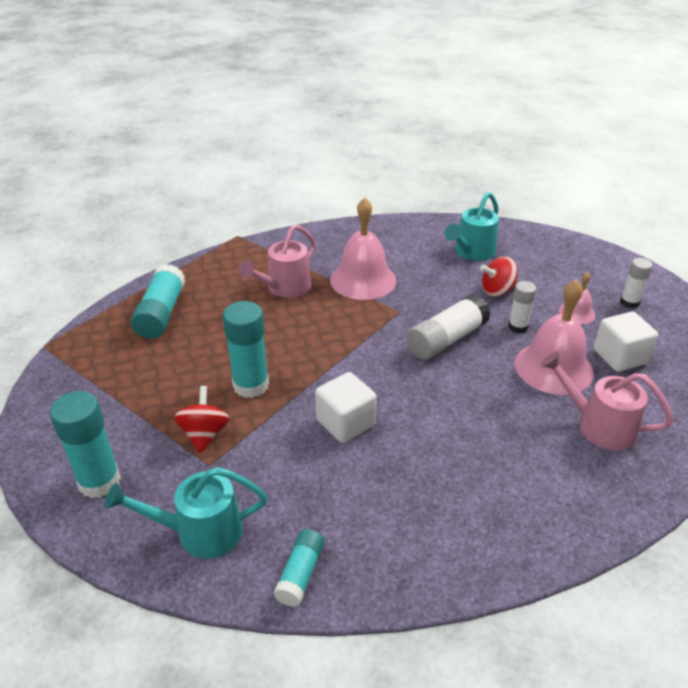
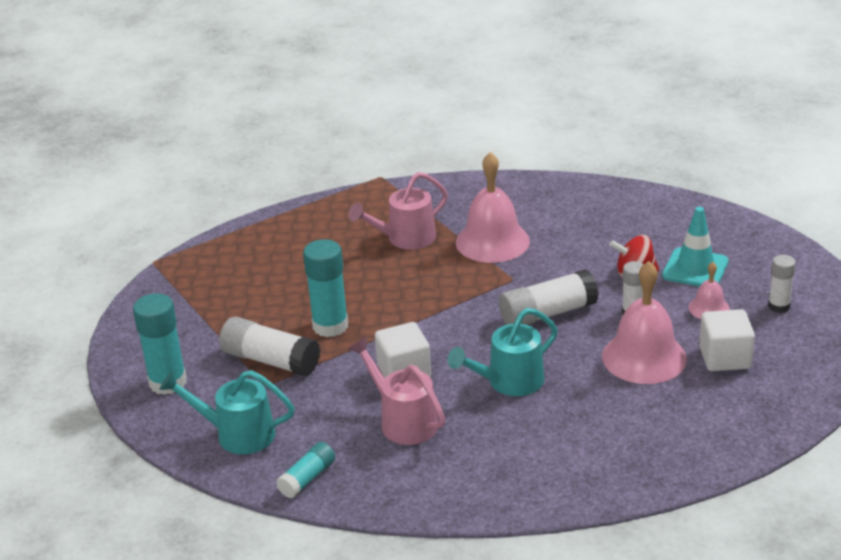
camera: 20 degrees right, 5 degrees down
turquoise glue stick [131,264,185,339] -> none
red spinning top [174,386,230,453] -> white glue stick [219,317,320,376]
turquoise watering can [445,192,499,261] -> turquoise watering can moved to [448,308,558,396]
pink watering can [540,352,674,450] -> pink watering can moved to [349,337,445,445]
none -> turquoise traffic cone [662,207,729,287]

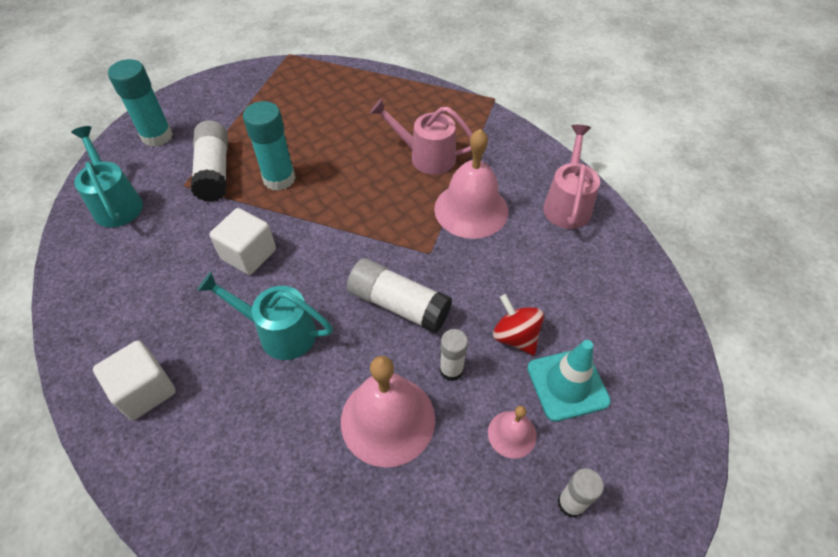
camera: 50 degrees right, 20 degrees up
turquoise glue stick [276,442,335,499] -> none
pink watering can [349,337,445,445] -> pink watering can moved to [543,125,600,229]
white cube [699,309,755,371] -> white cube moved to [93,340,176,420]

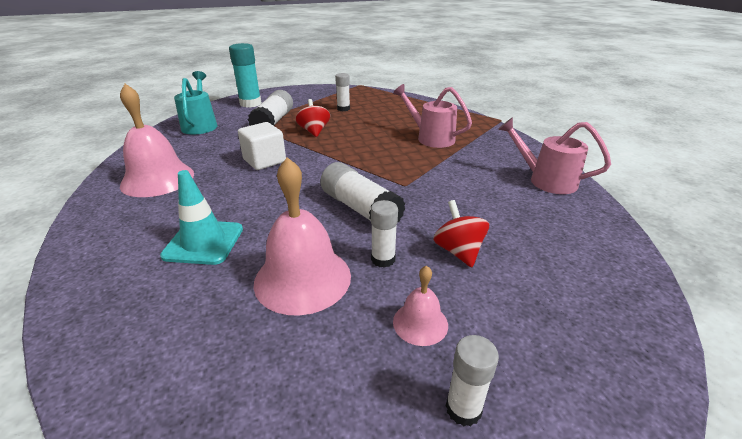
camera: 20 degrees right, 20 degrees down
white cube [93,340,176,420] -> none
turquoise watering can [197,272,333,360] -> none
turquoise glue stick [243,101,296,191] -> red spinning top [296,99,330,137]
pink bell [434,129,508,239] -> pink bell moved to [120,84,194,197]
turquoise traffic cone [527,340,611,422] -> turquoise traffic cone moved to [160,170,243,265]
pink watering can [543,125,600,229] -> pink watering can turned 90 degrees counterclockwise [498,117,611,194]
none -> white glue stick [335,73,350,111]

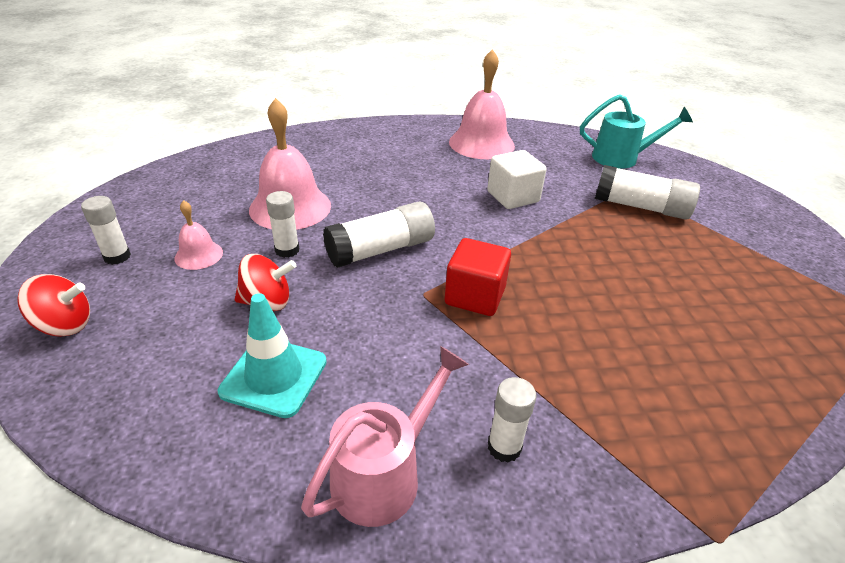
camera: 100 degrees right, 5 degrees up
turquoise traffic cone [160,170,243,265] -> turquoise traffic cone moved to [218,293,327,418]
turquoise glue stick [229,43,262,108] -> none
red spinning top [296,99,330,137] -> red spinning top moved to [17,274,90,337]
white glue stick [335,73,350,111] -> white glue stick moved to [488,377,536,463]
pink watering can [393,84,472,148] -> none
none -> red cube [445,238,511,316]

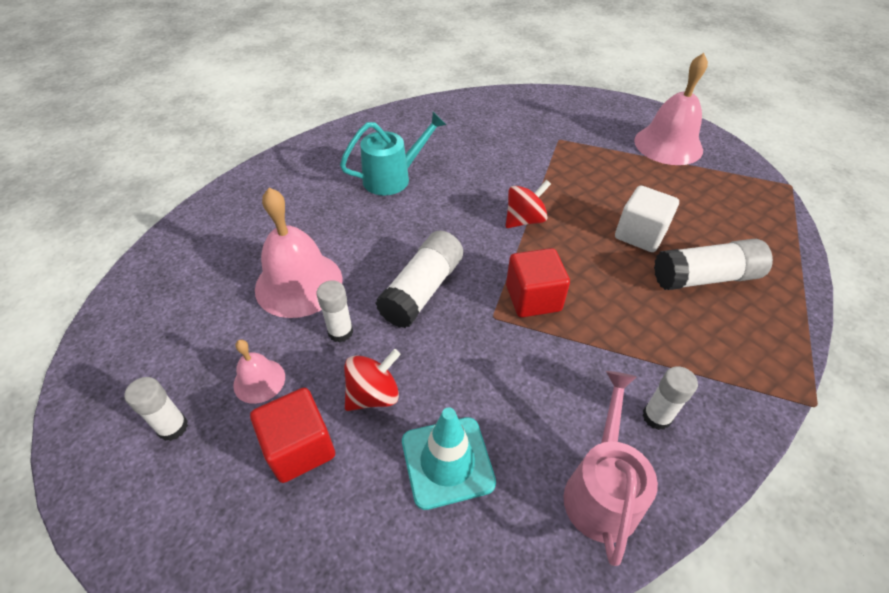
camera: 30 degrees left, 10 degrees up
red spinning top [17,274,90,337] -> red spinning top moved to [506,180,551,228]
pink bell [449,49,515,159] -> pink bell moved to [634,53,708,165]
white cube [487,150,547,209] -> white cube moved to [615,186,679,252]
turquoise watering can [580,94,693,169] -> turquoise watering can moved to [340,112,446,195]
white glue stick [595,165,700,220] -> white glue stick moved to [654,239,773,290]
none -> red cube [250,388,335,483]

